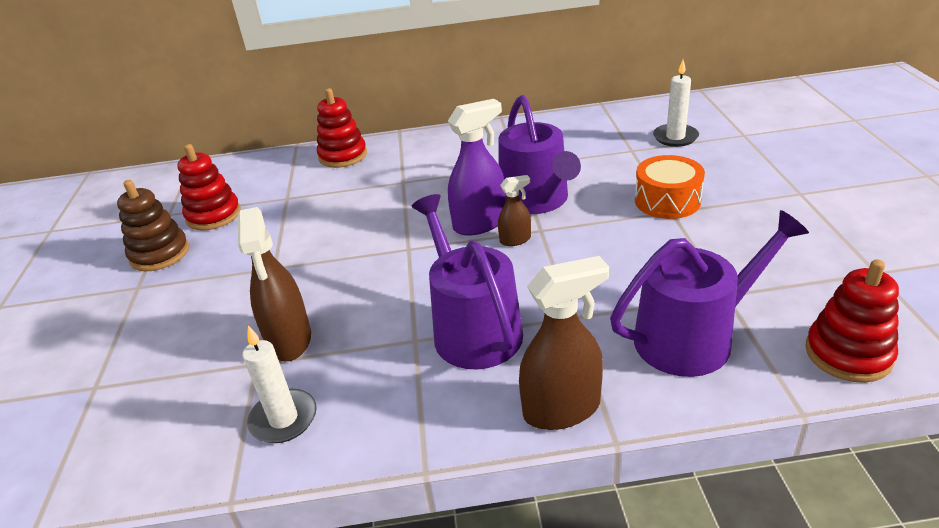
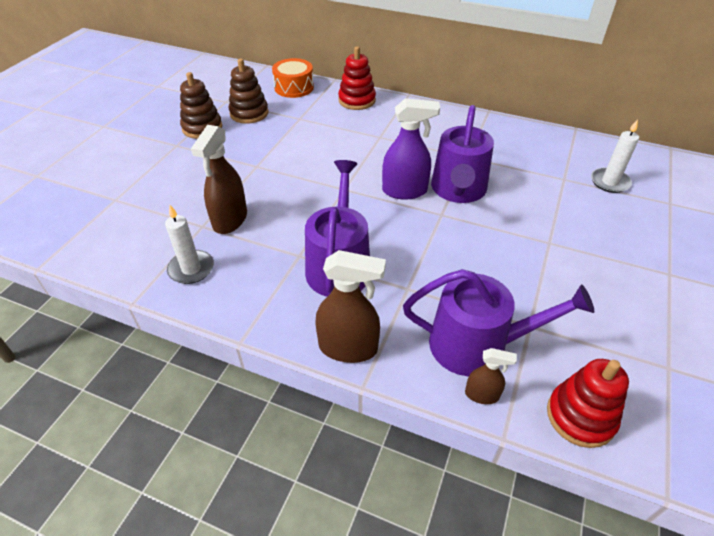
camera: 25 degrees right, 10 degrees up
red stacking toy [177,144,241,231] -> brown stacking toy [229,59,268,124]
brown spray bottle [498,175,531,246] -> brown spray bottle moved to [465,348,517,404]
orange drum [635,155,705,219] -> orange drum moved to [272,58,314,98]

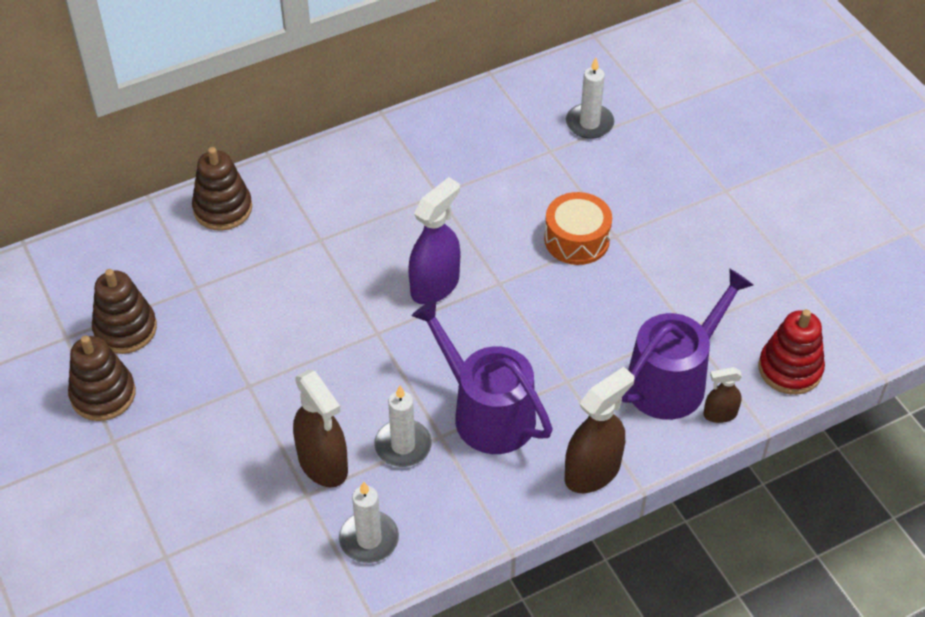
camera: 50 degrees left, 5 degrees up
orange drum [272,58,314,98] -> orange drum moved to [544,192,612,265]
red stacking toy [338,47,376,110] -> brown stacking toy [192,147,252,231]
purple watering can [431,105,494,203] -> none
brown spray bottle [465,348,517,404] -> brown spray bottle turned 150 degrees counterclockwise [703,367,742,423]
none -> white candle [374,385,432,467]

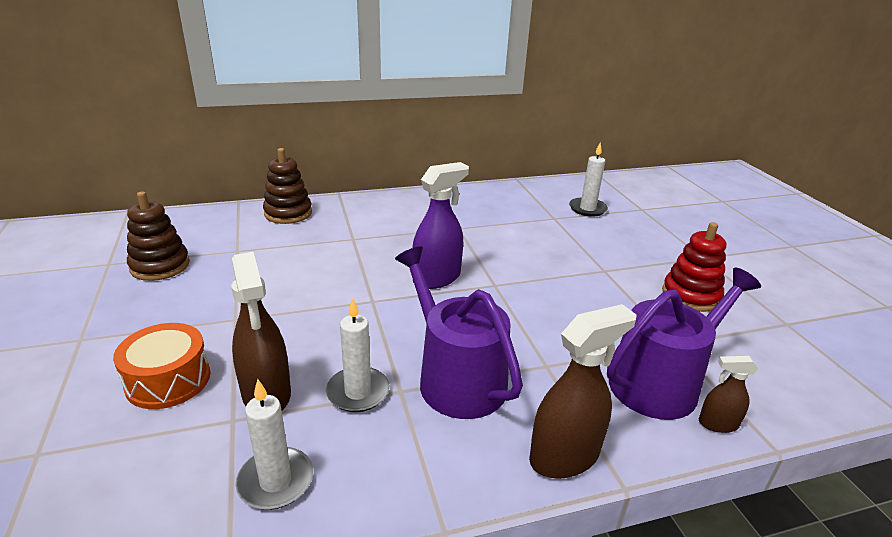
camera: 10 degrees right, 20 degrees down
brown stacking toy [68,335,136,421] -> none
orange drum [544,192,612,265] -> orange drum moved to [113,323,210,409]
red stacking toy [758,309,825,395] -> red stacking toy moved to [662,222,726,312]

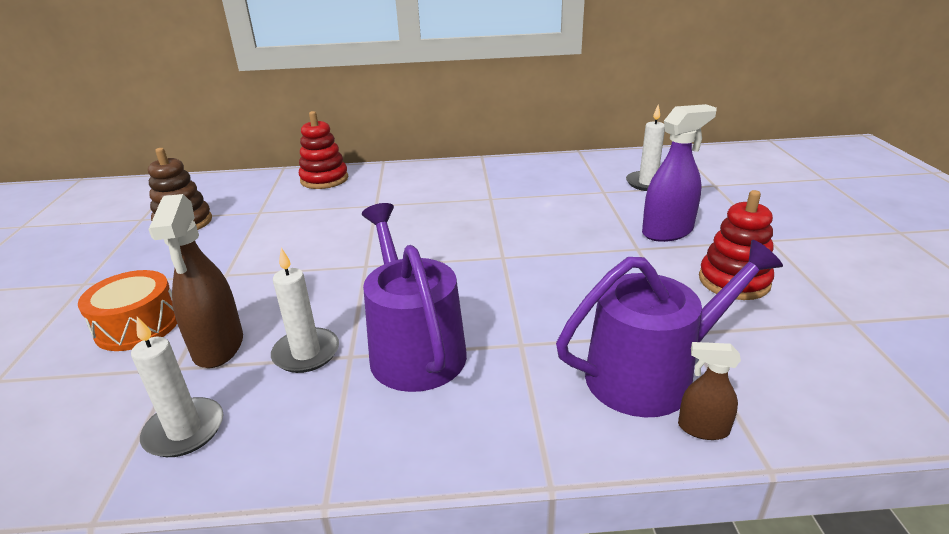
camera: 15 degrees right, 0 degrees up
brown stacking toy [263,148,312,224] -> red stacking toy [299,111,348,189]
purple spray bottle [412,162,469,289] -> purple spray bottle moved to [642,104,717,242]
brown spray bottle [529,304,636,479] -> none

